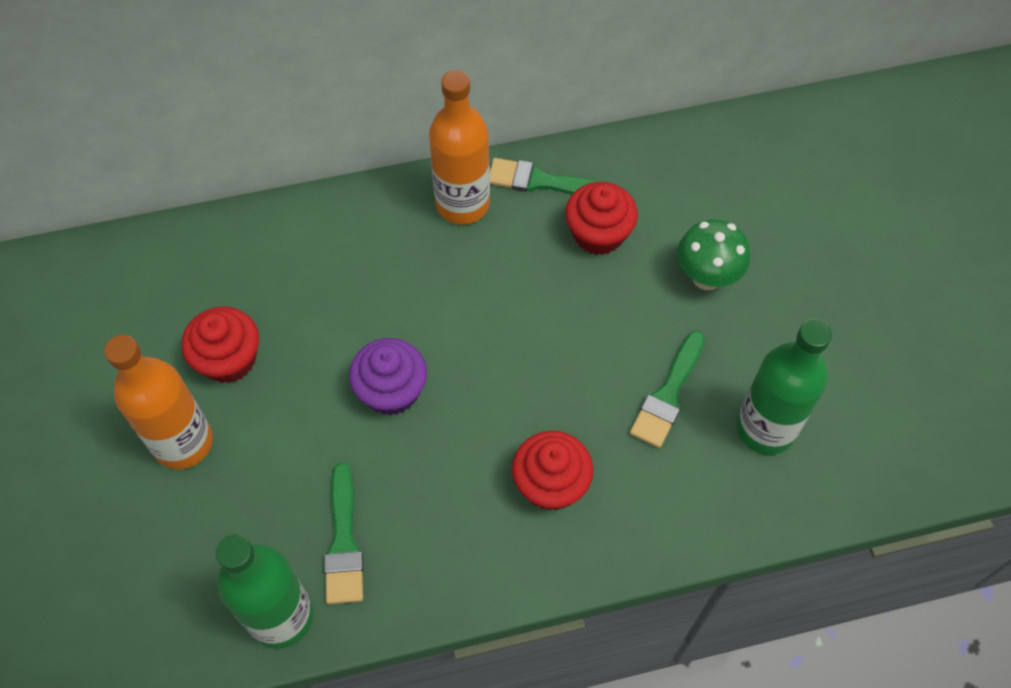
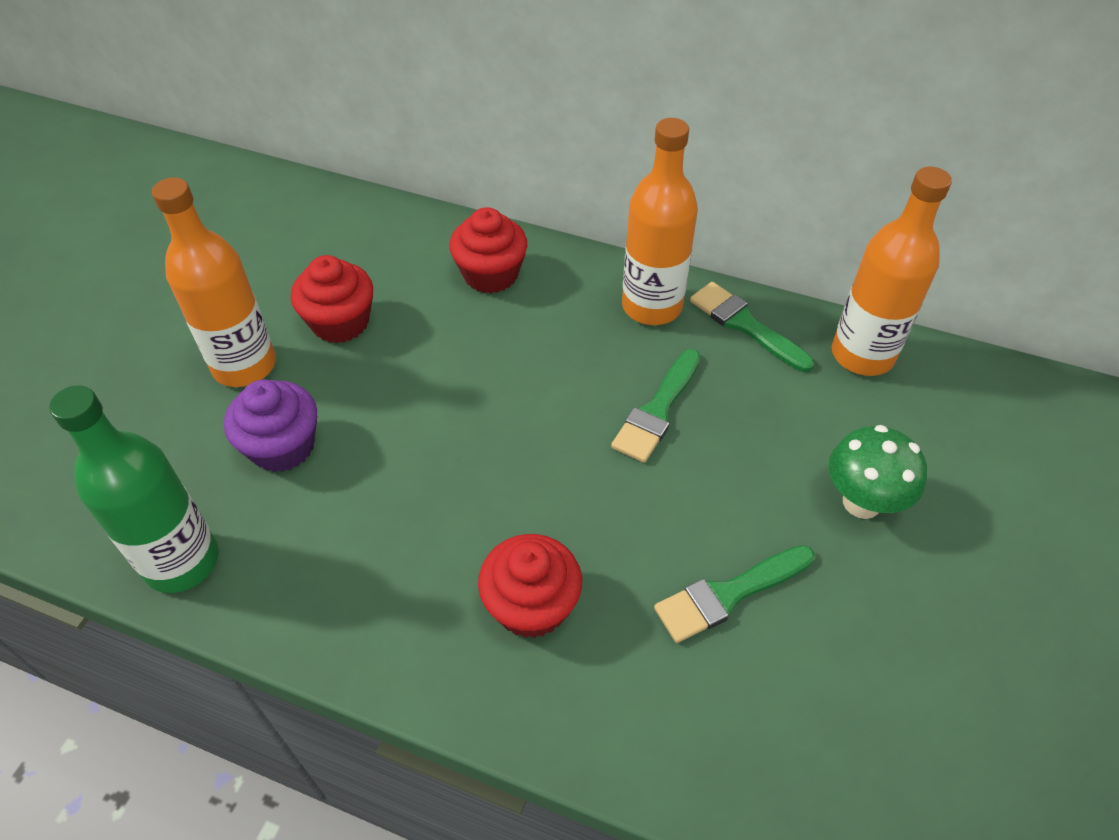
camera: 35 degrees right, 10 degrees down
green brush [324,463,363,604] -> green brush moved to [611,349,701,463]
purple cupcake [349,338,427,416] -> purple cupcake moved to [224,379,317,472]
red cupcake [565,182,638,255] -> red cupcake moved to [449,207,527,293]
green bottle [736,319,832,455] -> none
none -> orange bottle [832,167,952,376]

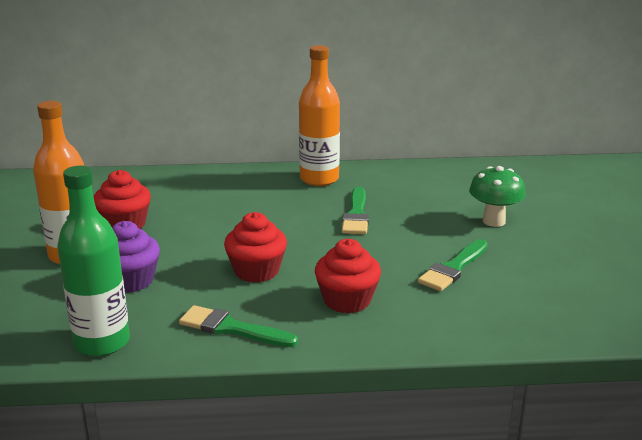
camera: 25 degrees left, 25 degrees down
red cupcake [449,207,527,293] -> red cupcake moved to [224,212,287,283]
green brush [690,282,814,372] -> green brush moved to [179,305,298,347]
orange bottle [832,167,952,376] -> none

